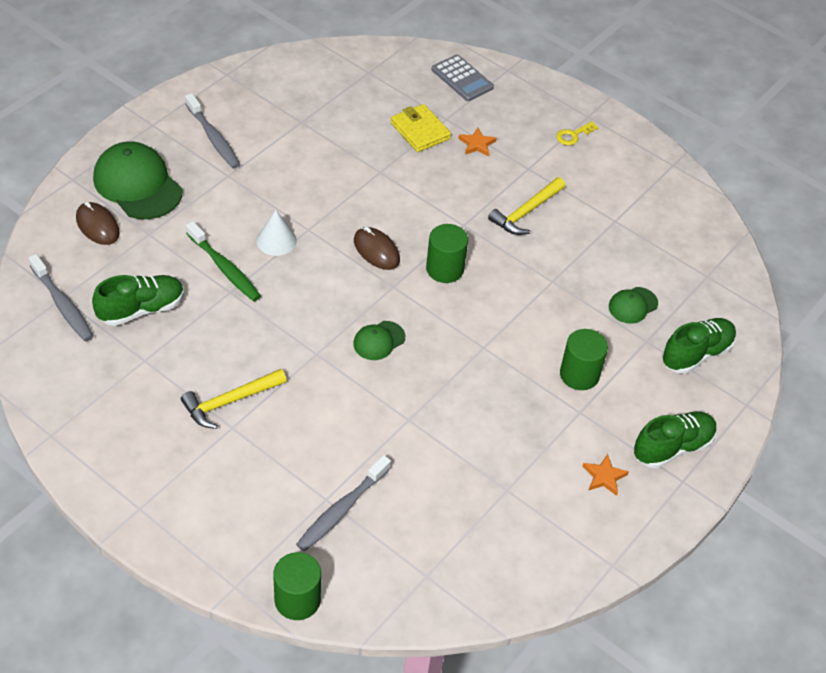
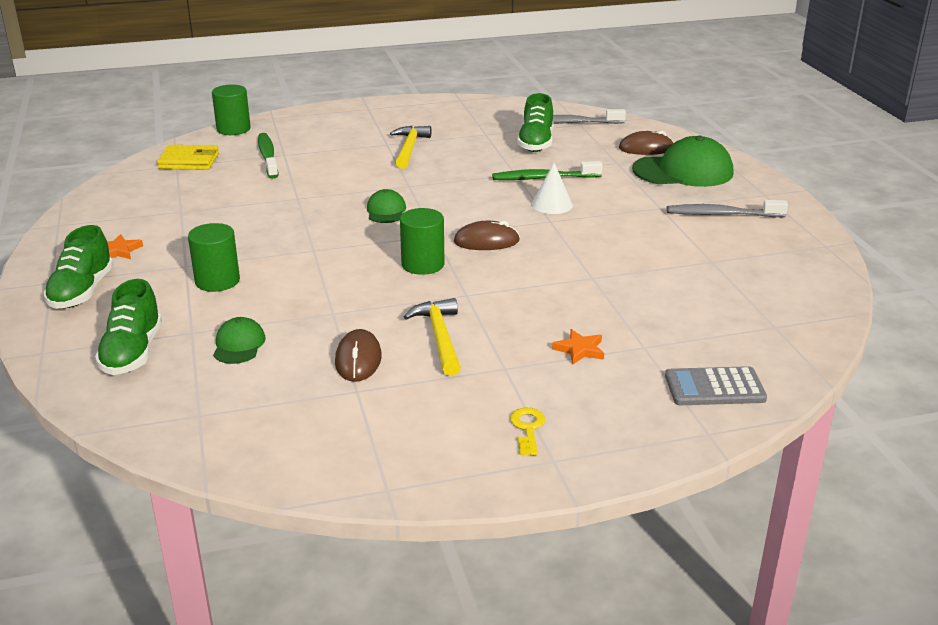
camera: 130 degrees right, 20 degrees down
grey toothbrush [296,455,391,551] -> green toothbrush [258,133,278,179]
yellow wallet [391,104,451,152] -> yellow wallet moved to [157,145,219,170]
none -> brown mouse [335,329,382,382]

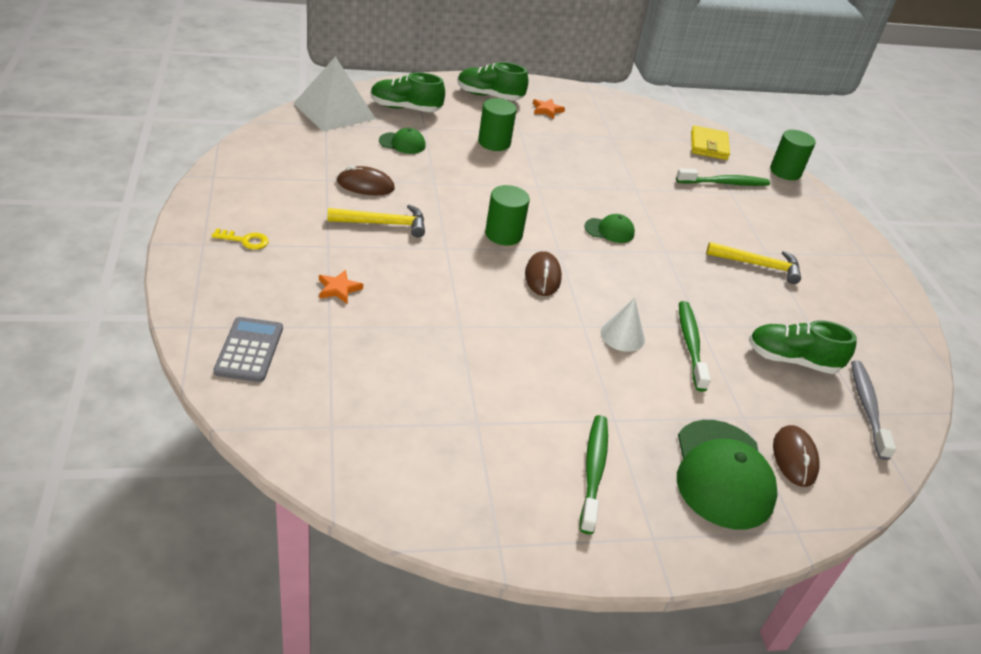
camera: 90 degrees right, 10 degrees up
grey toothbrush [667,200,788,217] -> green toothbrush [580,415,608,534]
none -> white pyramid [293,56,376,131]

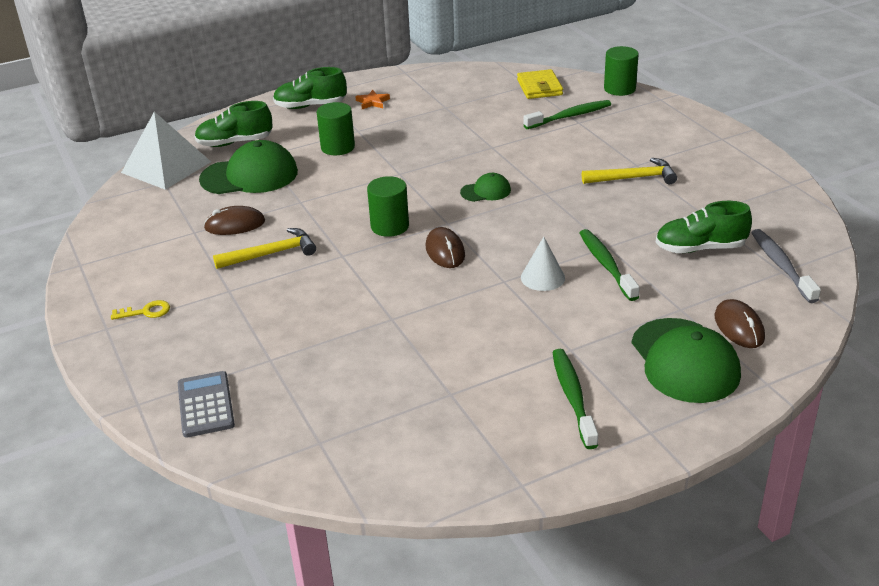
camera: 10 degrees left, 5 degrees down
orange star [319,270,363,304] -> none
green cap [379,128,426,154] -> green cap [199,140,298,194], size x1.99

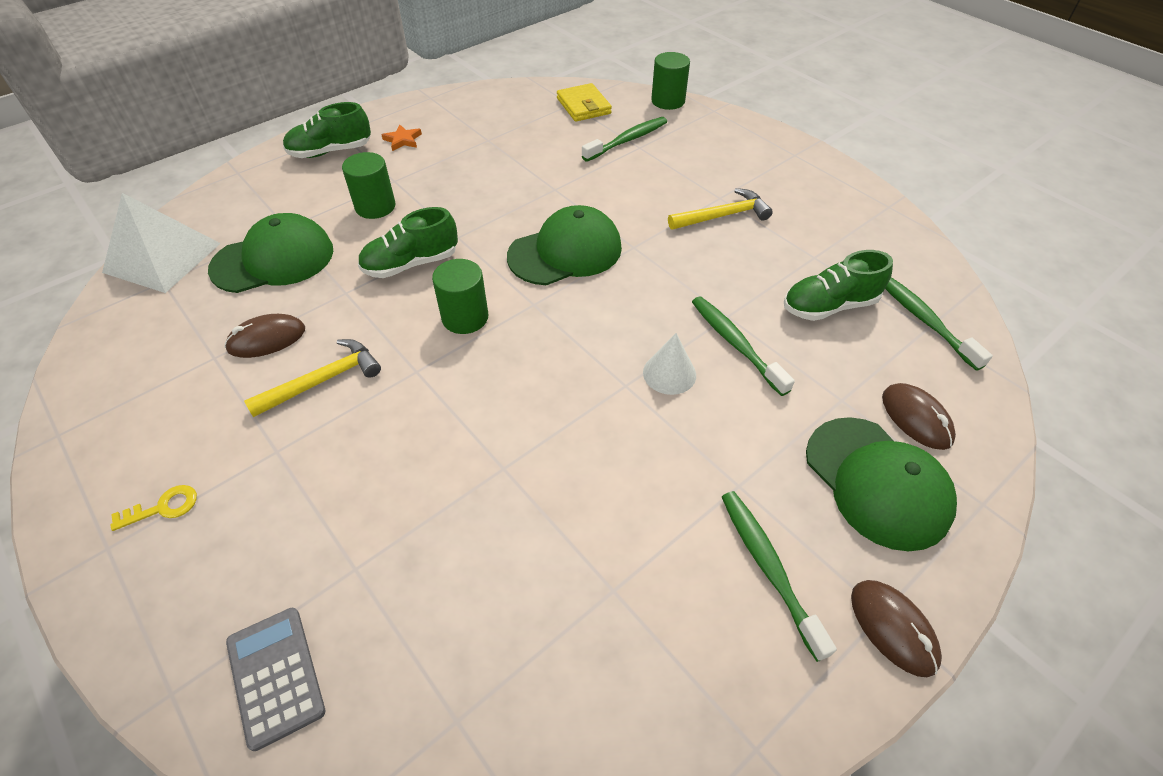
camera: 15 degrees left, 15 degrees up
green shoe [195,101,273,147] -> green shoe moved to [358,207,458,278]
brown mouse [426,227,465,268] -> brown mouse moved to [851,580,942,677]
green cap [460,173,511,202] -> green cap [507,205,622,285], size x1.99
grey toothbrush [751,229,821,303] -> green toothbrush [885,277,993,371]

